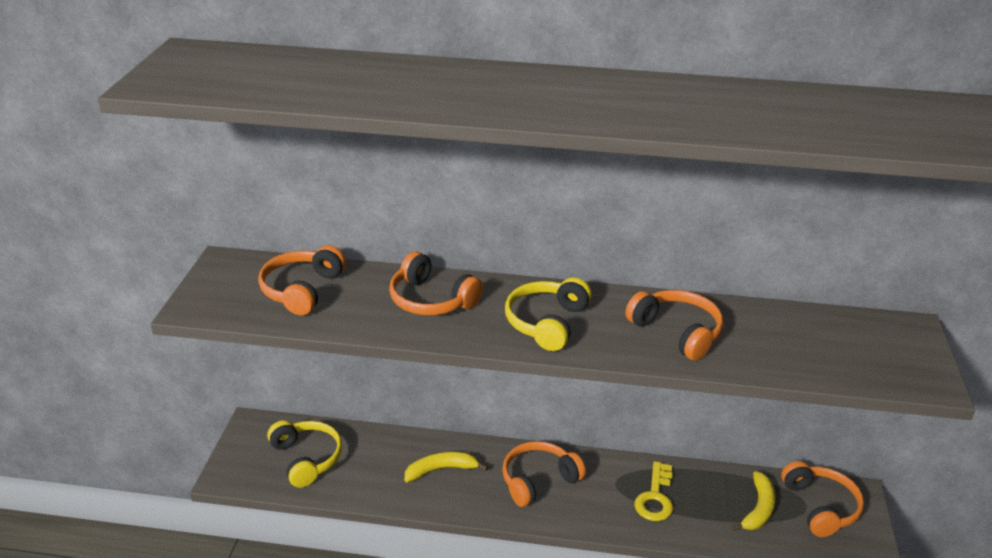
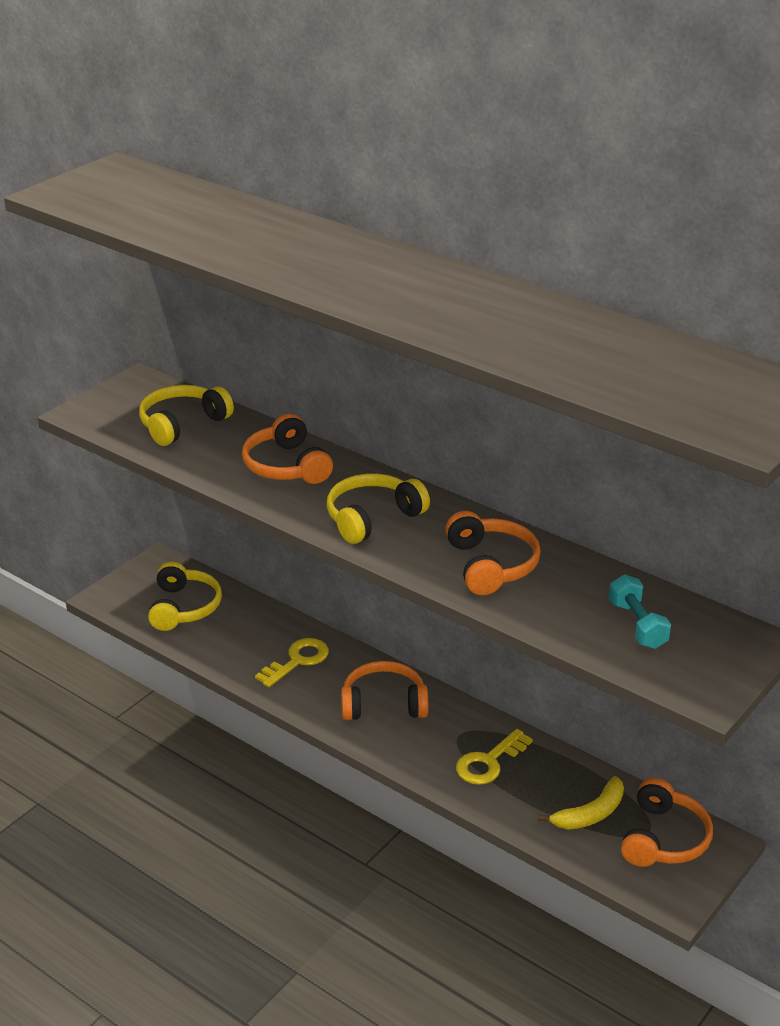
camera: 30 degrees right, 0 degrees up
orange headphones [258,245,346,315] -> yellow headphones [139,385,234,446]
yellow banana [404,451,488,482] -> yellow key [255,638,329,687]
none -> turquoise dumbbell [609,574,671,649]

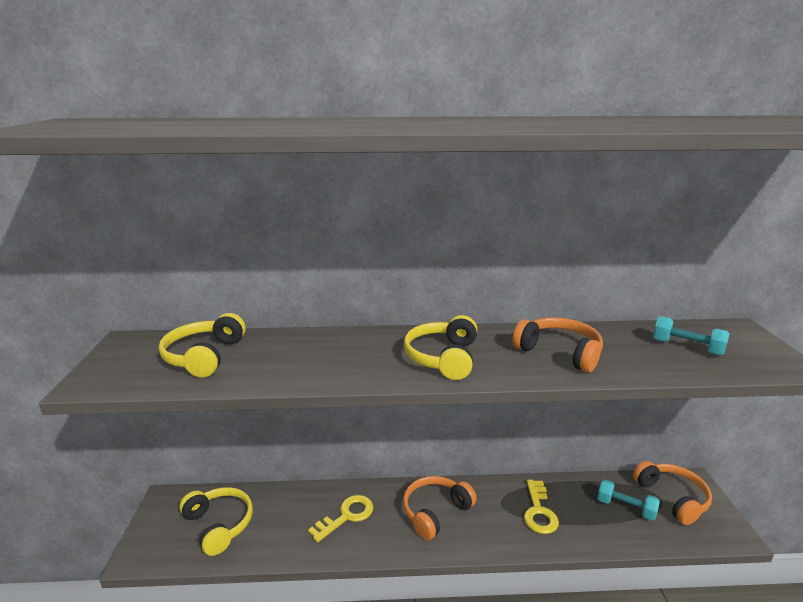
camera: 40 degrees left, 10 degrees down
orange headphones [242,413,333,484] -> none
yellow key [255,638,329,687] -> yellow key turned 45 degrees clockwise [308,495,374,543]
yellow banana [538,776,624,830] -> turquoise dumbbell [597,479,660,521]

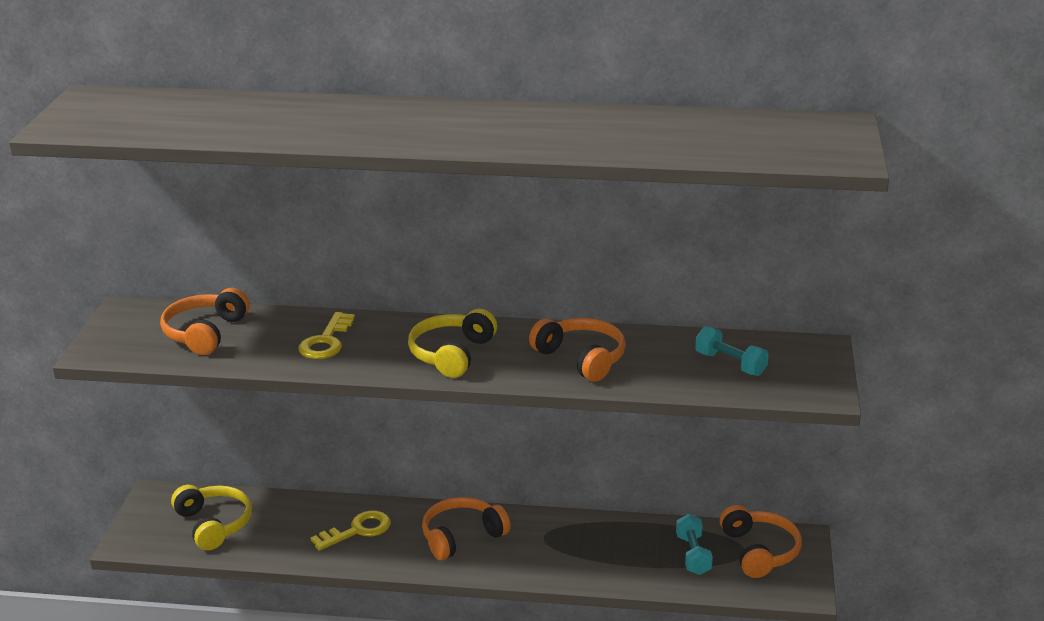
camera: 10 degrees right, 5 degrees up
yellow headphones [158,313,246,378] -> orange headphones [160,288,250,355]
yellow key [524,479,559,534] -> yellow key moved to [298,312,355,359]
turquoise dumbbell [597,479,660,521] -> turquoise dumbbell turned 45 degrees clockwise [676,514,713,575]

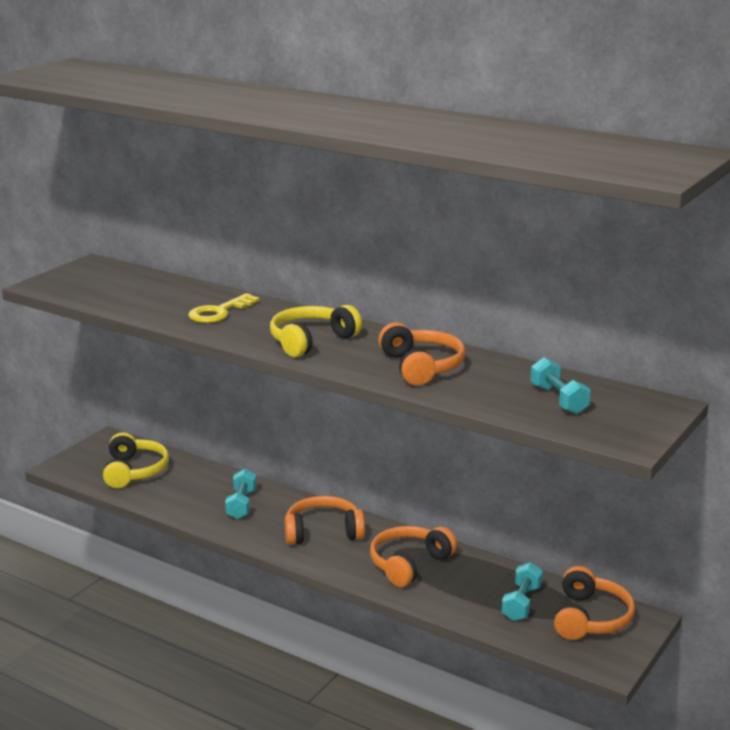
camera: 25 degrees right, 5 degrees down
orange headphones [160,288,250,355] -> orange headphones moved to [370,526,457,587]
yellow key [310,511,391,551] -> turquoise dumbbell [225,469,257,519]

